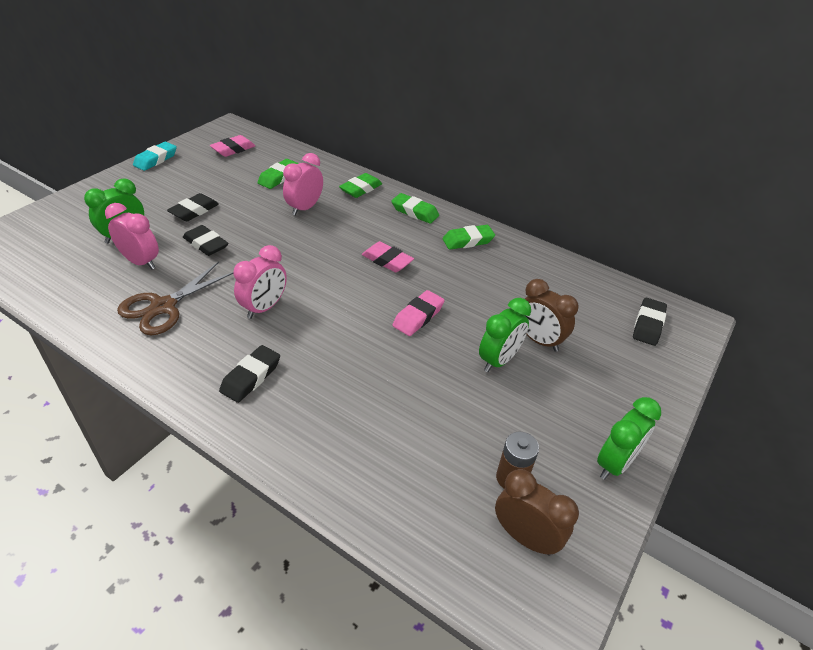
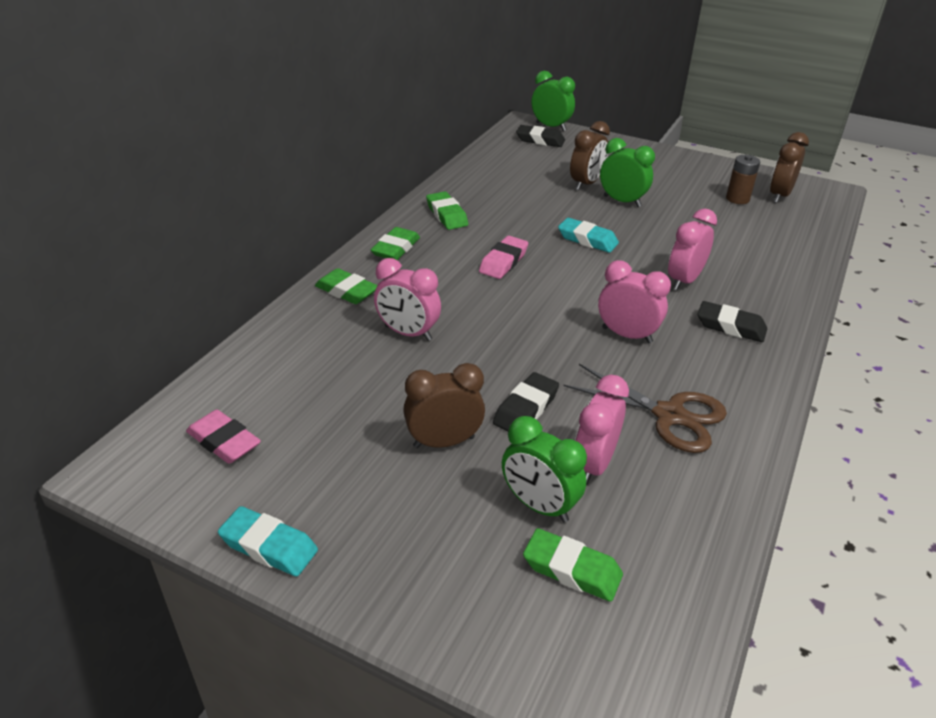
camera: 95 degrees left, 5 degrees down
black eraser [167,193,219,221] -> brown clock [403,363,485,448]
green eraser [258,159,299,189] -> green eraser moved to [523,528,623,602]
pink eraser [392,290,445,336] -> turquoise eraser [558,218,619,253]
green clock [597,397,661,480] -> green clock moved to [532,71,575,131]
none -> pink clock [668,209,717,290]

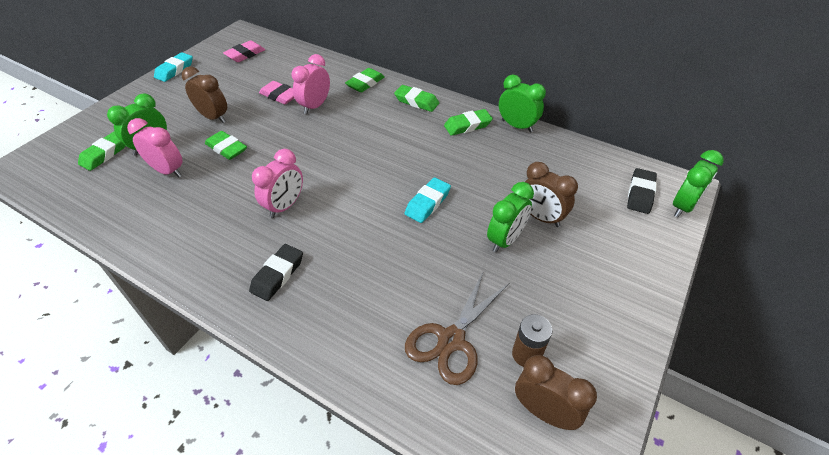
camera: 95 degrees right, 10 degrees up
brown clock [403,363,485,448] -> brown clock turned 45 degrees counterclockwise [182,67,227,123]
pink eraser [479,236,528,279] -> pink eraser moved to [259,81,294,104]
black eraser [493,372,559,431] -> green eraser [205,131,247,160]
brown scissors [563,364,727,453] -> brown scissors moved to [405,272,509,385]
pink clock [668,209,717,290] -> none
none -> green clock [499,75,546,133]

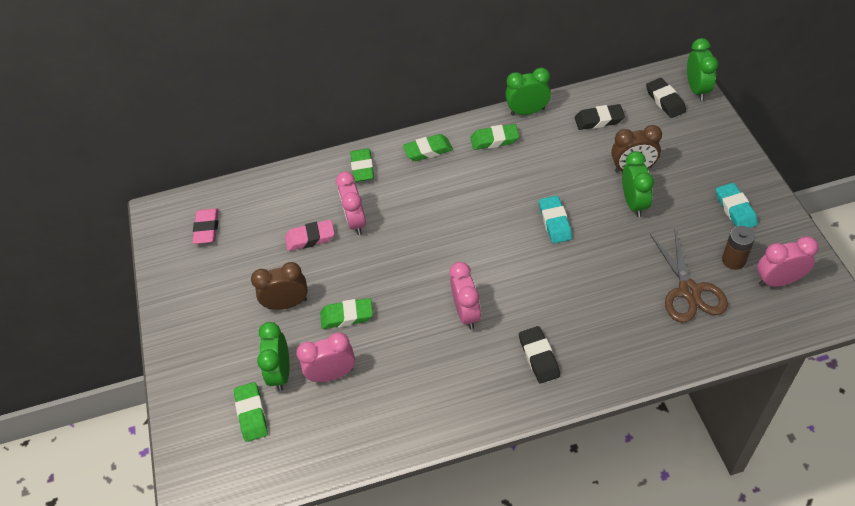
camera: 40 degrees left, 5 degrees up
turquoise eraser [154,52,193,82] -> turquoise eraser moved to [716,183,758,228]
green eraser [444,109,493,136] -> green eraser turned 60 degrees clockwise [470,124,519,150]
brown clock [515,355,597,430] -> pink clock [757,236,819,287]
none -> black eraser [575,104,625,130]

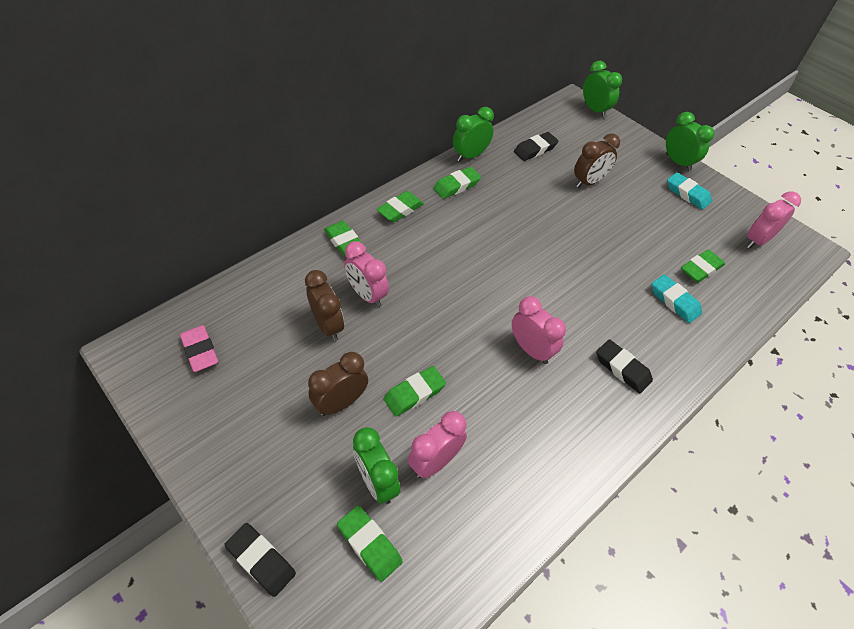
camera: 35 degrees left, 0 degrees up
pink eraser [285,220,335,251] -> brown clock [305,270,344,341]
turquoise eraser [539,196,572,244] -> turquoise eraser moved to [652,274,702,323]
green clock [622,151,654,217] -> green clock moved to [666,112,714,171]
black eraser [646,78,686,118] -> black eraser moved to [224,523,296,597]
brown scissors [650,228,728,323] -> green eraser [681,250,725,283]
brown battery [722,226,755,270] -> none

